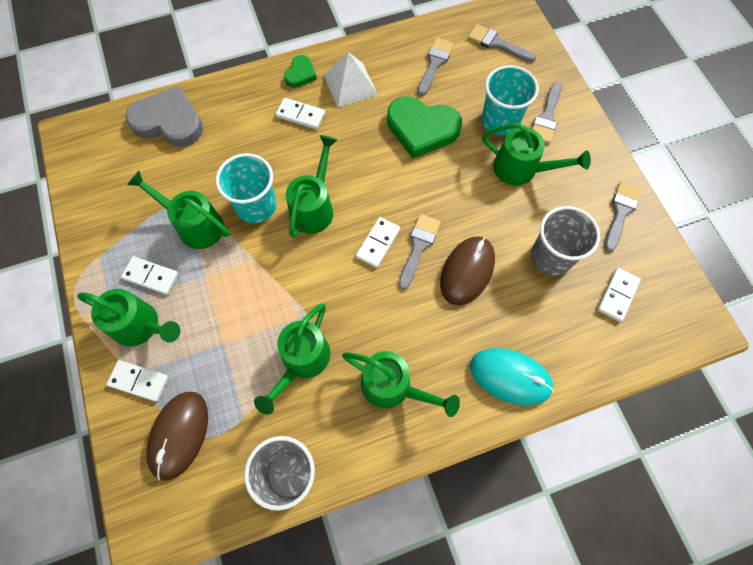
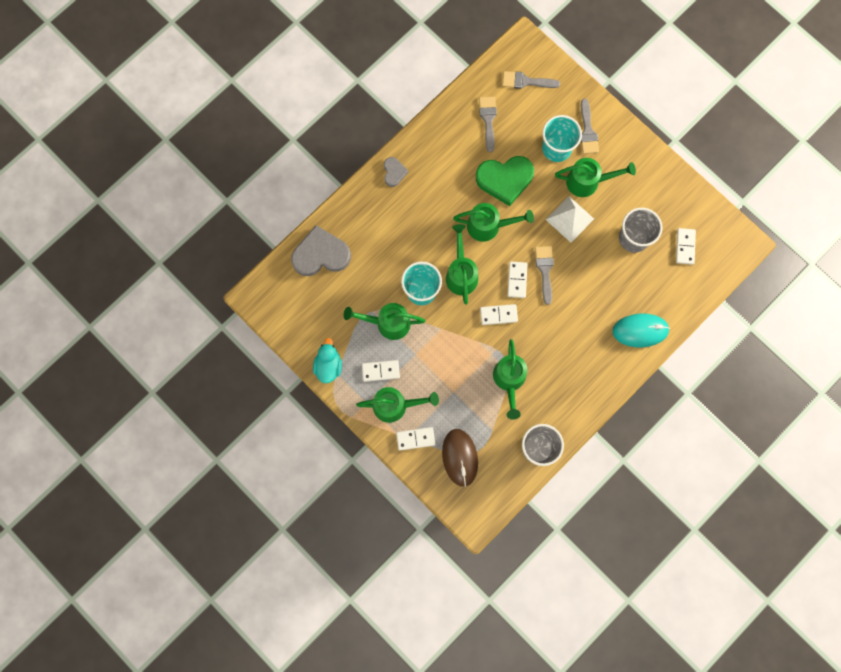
camera: 25 degrees left, 10 degrees up
white domino [276,98,325,129] -> white domino moved to [480,304,518,325]
green heart [284,55,317,88] -> grey heart [384,157,408,187]
white pyramid [324,52,378,107] -> white pyramid moved to [546,196,594,242]
green watering can [342,351,460,417] -> green watering can moved to [453,203,534,242]
brown mouse [440,236,495,305] -> none
grey brush [604,181,642,252] -> none
none -> turquoise duck [313,338,342,383]

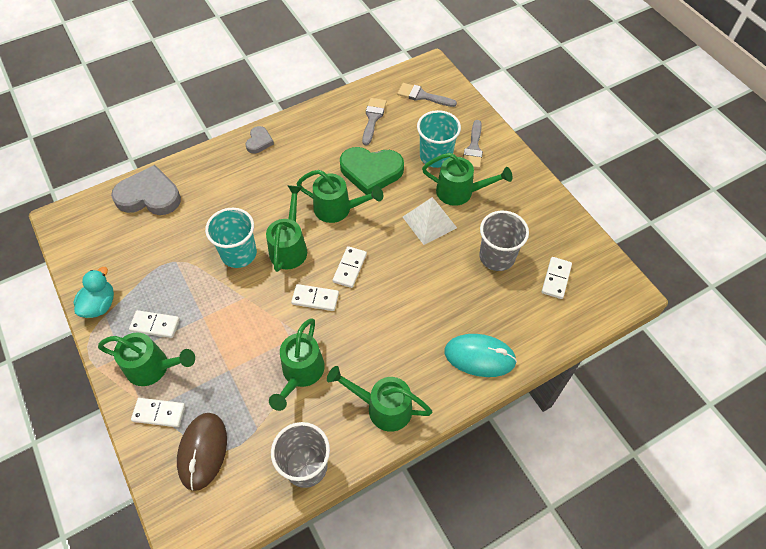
camera: 15 degrees right, 20 degrees down
green watering can [344,303,425,340] -> green watering can moved to [327,366,432,432]
grey brush [535,246,554,305] -> none

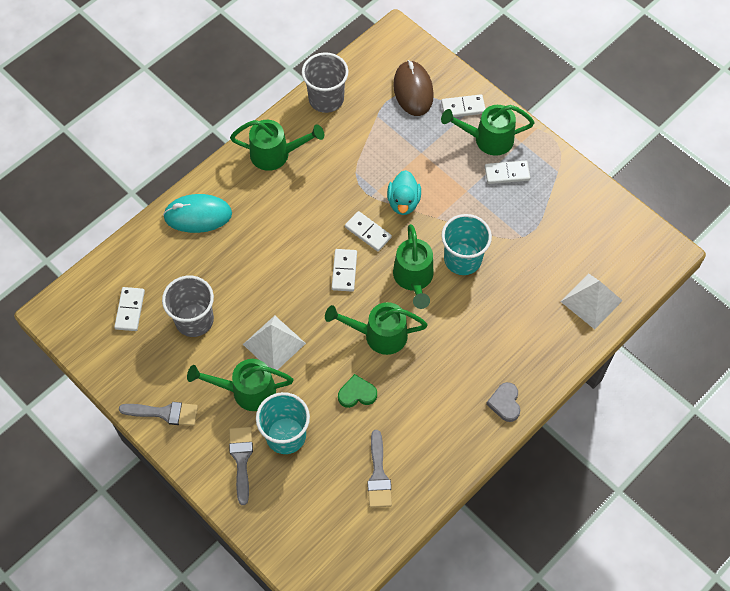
camera: 165 degrees right, 5 degrees up
turquoise duck [73,267,114,318] -> turquoise duck moved to [387,170,421,215]
grey heart [111,165,181,215] -> white pyramid [561,273,623,329]
green watering can [269,318,325,411] -> none
white domino [291,284,339,311] -> white domino turned 45 degrees clockwise [345,211,392,251]
green heart [340,147,404,195] -> green heart [338,374,377,408], size x0.51
grey brush [397,83,457,107] -> grey brush moved to [119,402,198,426]

